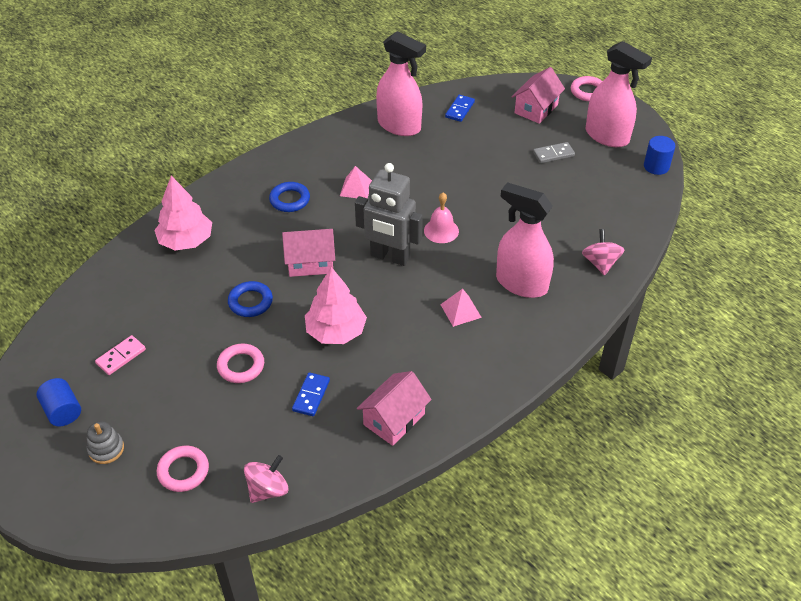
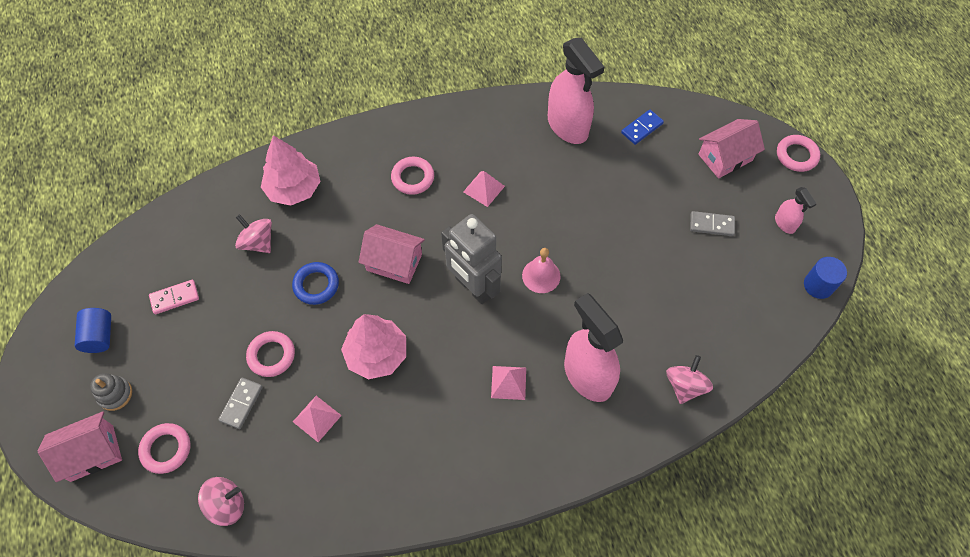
camera: 25 degrees right, 15 degrees up
blue ring [269,182,310,212] -> pink ring [391,157,434,195]
blue domino [292,372,330,416] -> pink pyramid [293,396,342,442]
pink house [357,371,432,446] -> pink house moved to [38,411,122,482]
pink spray bottle [585,41,652,147] -> pink spray bottle [775,187,816,234], size x0.48
none -> grey domino [218,378,263,429]
none -> pink spinning top [235,214,272,253]

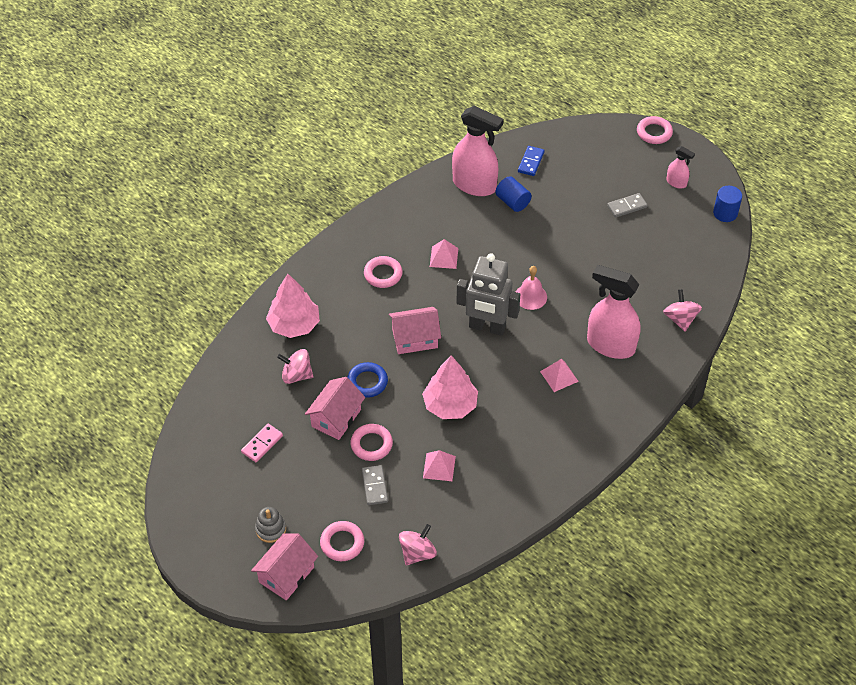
camera: 30 degrees left, 10 degrees down
blue cylinder [75,308,111,353] -> blue cylinder moved to [495,176,532,212]
pink house [698,119,765,178] -> pink house moved to [305,377,365,440]

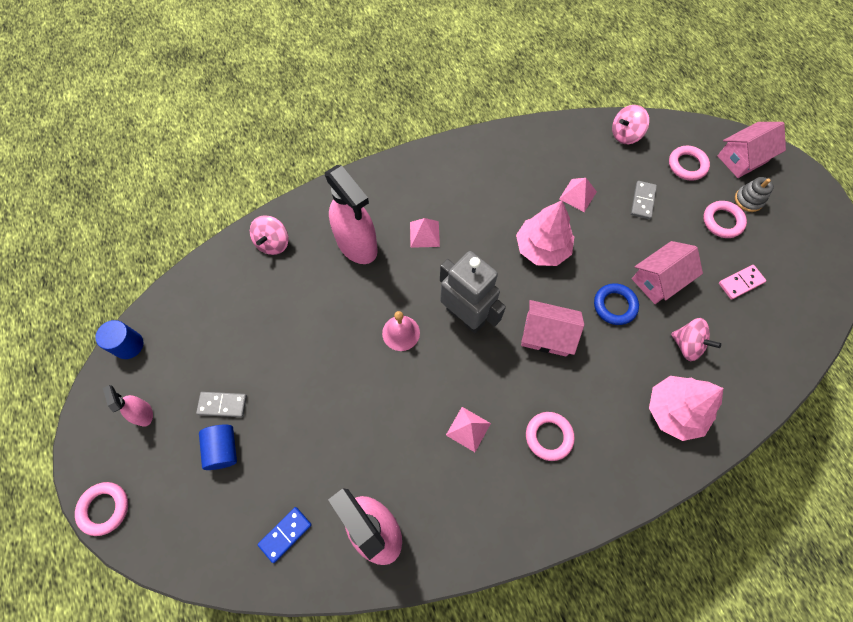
camera: 155 degrees left, 15 degrees up
pink ring [350,424,393,461] -> pink ring moved to [703,201,747,238]
blue cylinder [495,176,532,212] -> blue cylinder moved to [199,424,237,470]

